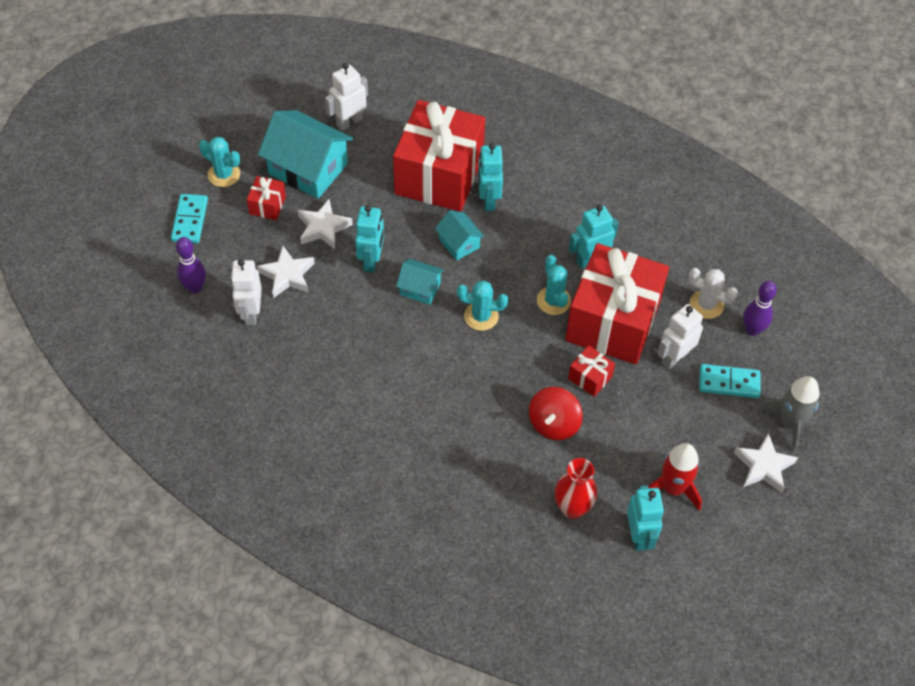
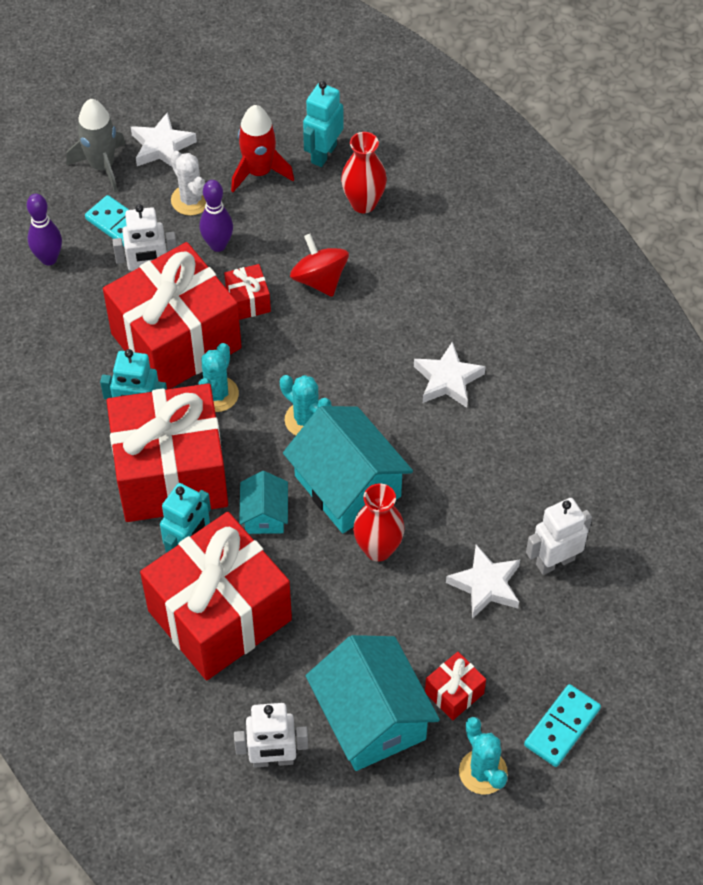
camera: 145 degrees left, 0 degrees up
purple bowling pin [176,237,206,294] -> purple bowling pin moved to [200,180,233,252]
white robot [230,259,262,325] -> white robot turned 150 degrees counterclockwise [526,498,592,575]
white star [298,199,353,249] -> white star moved to [414,341,486,408]
turquoise robot [355,205,384,273] -> red vase [353,483,405,562]
turquoise house [396,259,444,305] -> turquoise house [283,406,413,533], size x1.94
red spinning top [529,387,583,440] -> red spinning top turned 90 degrees counterclockwise [290,234,349,297]
white cactus [689,268,738,319] -> white cactus moved to [171,151,206,216]
none -> red gift [107,383,228,522]

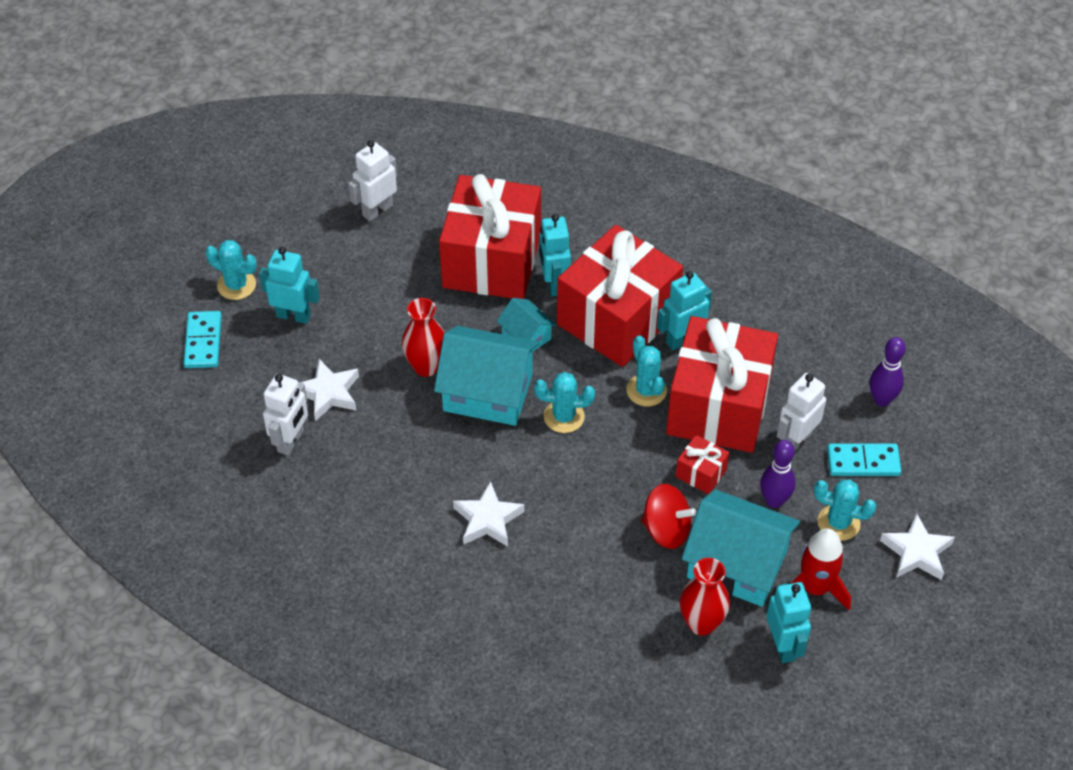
camera: 140 degrees right, 5 degrees down
grey rocket [66,99,126,192] -> none
white cactus [171,151,206,216] -> turquoise cactus [814,479,877,541]
turquoise house [306,635,440,771] -> turquoise house moved to [682,489,800,607]
red gift [425,652,486,720] -> turquoise robot [259,247,320,324]

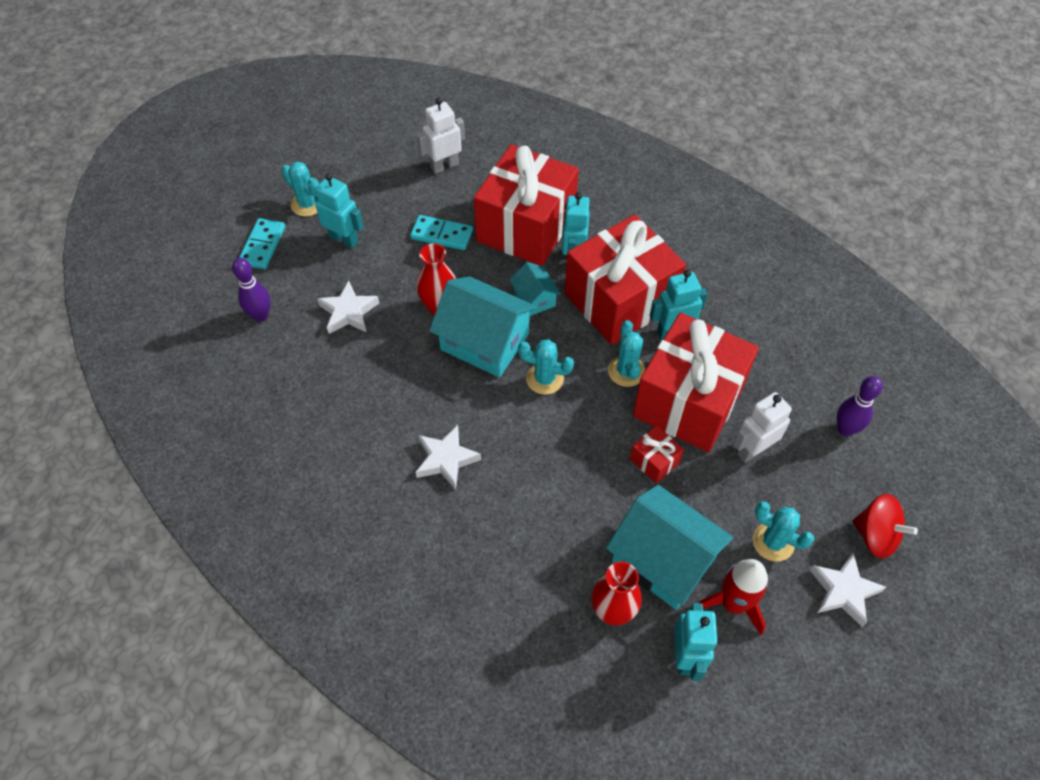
camera: 15 degrees right, 5 degrees up
white robot [263,374,308,456] -> none
red spinning top [641,484,696,549] -> red spinning top moved to [853,494,918,559]
purple bowling pin [760,440,795,508] -> purple bowling pin moved to [232,258,270,322]
turquoise domino [827,443,901,476] -> turquoise domino moved to [410,215,473,250]

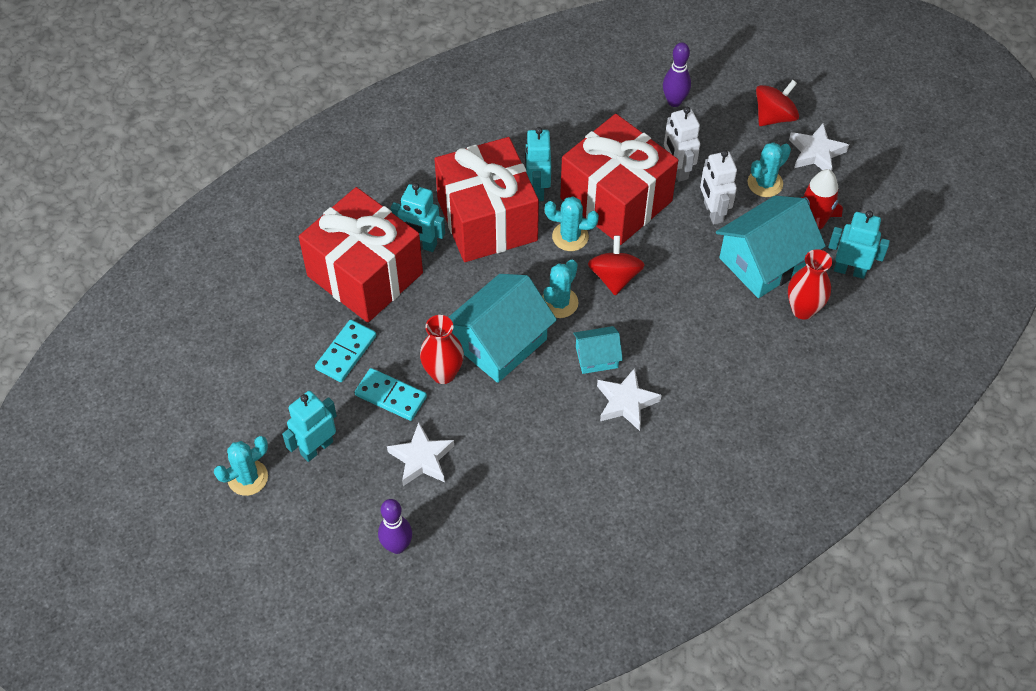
camera: 75 degrees left, 0 degrees up
turquoise domino [239,218,285,269] -> turquoise domino moved to [355,368,427,421]
white robot [417,98,465,174] -> white robot moved to [700,150,737,225]
turquoise house [510,262,561,316] -> turquoise house moved to [573,326,623,374]
red gift [630,425,684,484] -> none
none -> red spinning top [588,236,645,296]

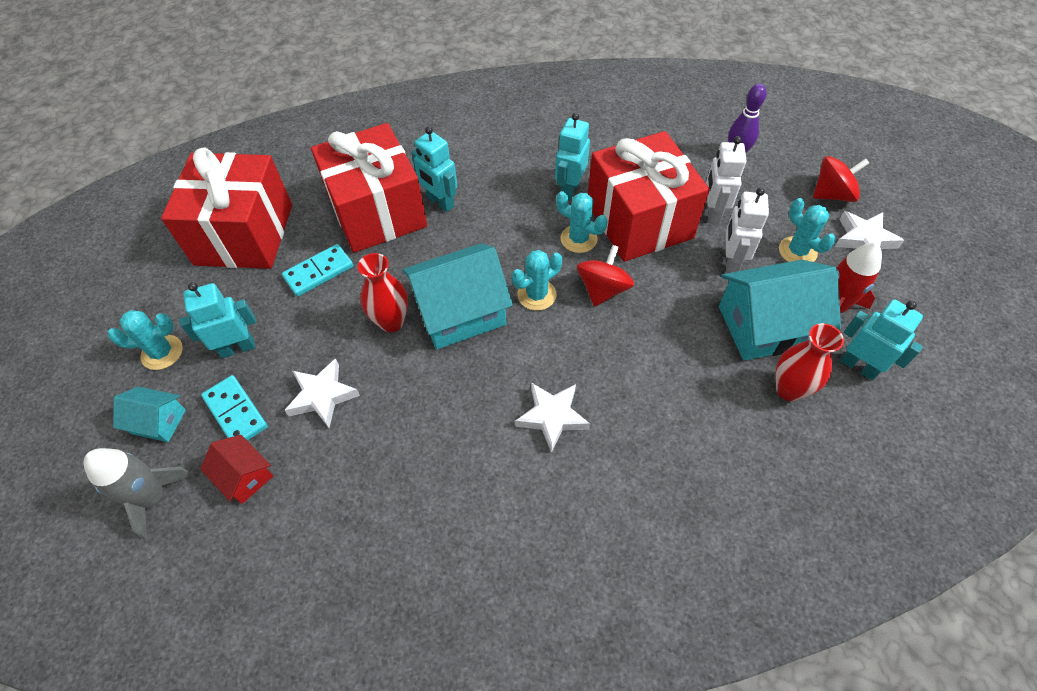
camera: 25 degrees right, 0 degrees up
turquoise domino [355,368,427,421] -> turquoise domino moved to [201,375,268,441]
purple bowling pin [378,499,412,554] -> red house [200,435,273,504]
red gift [435,137,539,262] -> red gift moved to [161,148,292,269]
turquoise house [573,326,623,374] -> turquoise house moved to [113,387,186,442]
turquoise cactus [747,142,791,197] -> turquoise cactus turned 75 degrees clockwise [779,198,836,262]
none -> grey rocket [84,448,194,540]

